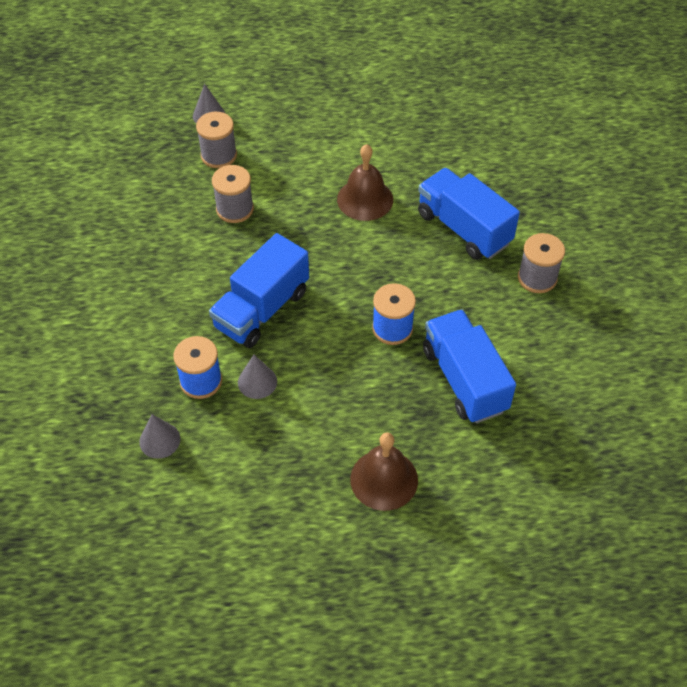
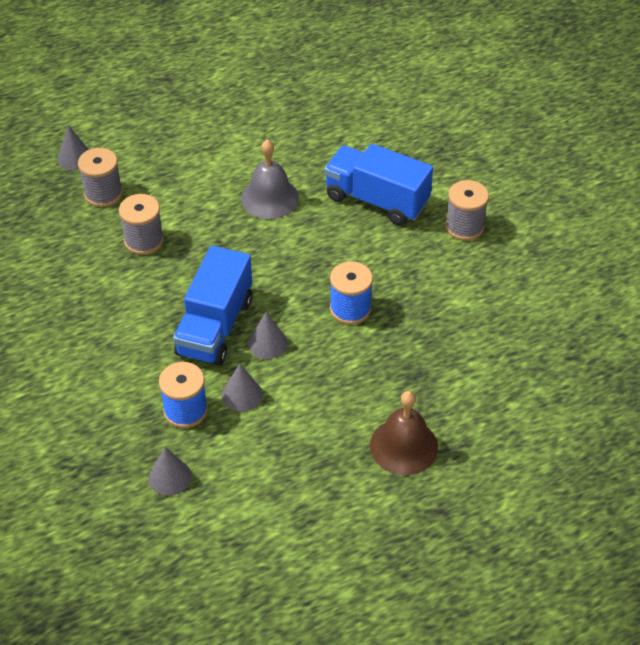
camera: 20 degrees left, 5 degrees down
brown bell [337,144,393,221] -> grey bell [241,139,299,219]
blue truck [423,309,516,423] -> none
none -> grey cone [248,312,288,359]

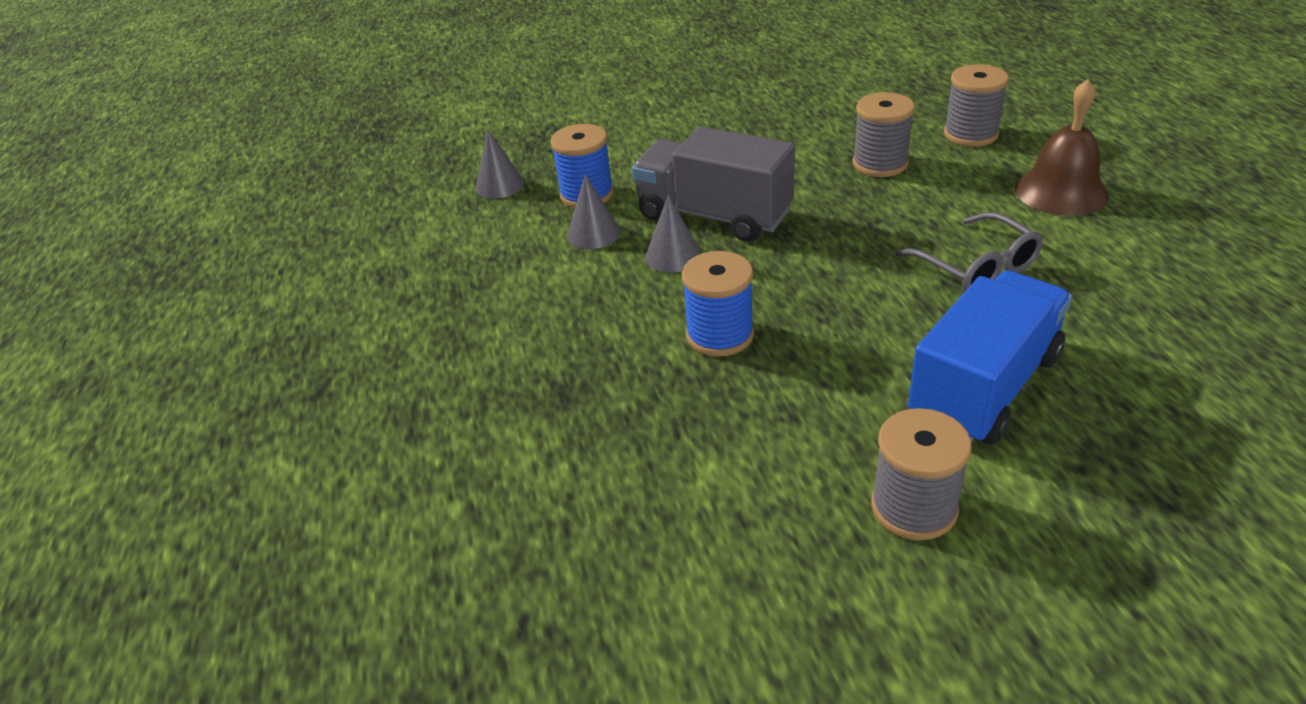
camera: 105 degrees right, 10 degrees down
grey cone [57,125,89,170] -> none
blue truck [173,246,252,366] -> grey truck [632,127,795,242]
grey bell [241,139,299,219] -> grey glasses [895,212,1043,291]
brown bell [370,391,438,475] -> brown bell moved to [1015,79,1109,216]

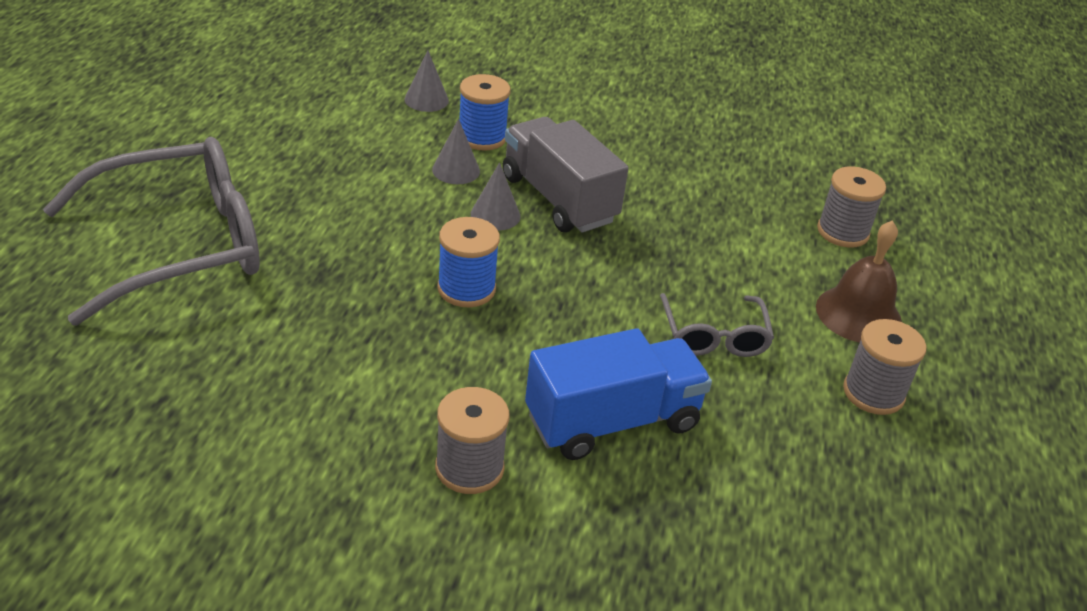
camera: 20 degrees right, 0 degrees up
grey spool [853,92,915,177] -> grey spool moved to [843,319,927,415]
none -> grey glasses [43,137,260,326]

